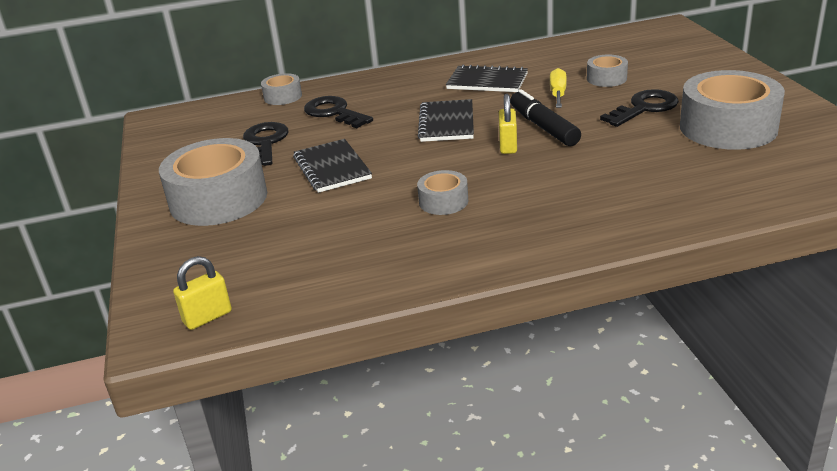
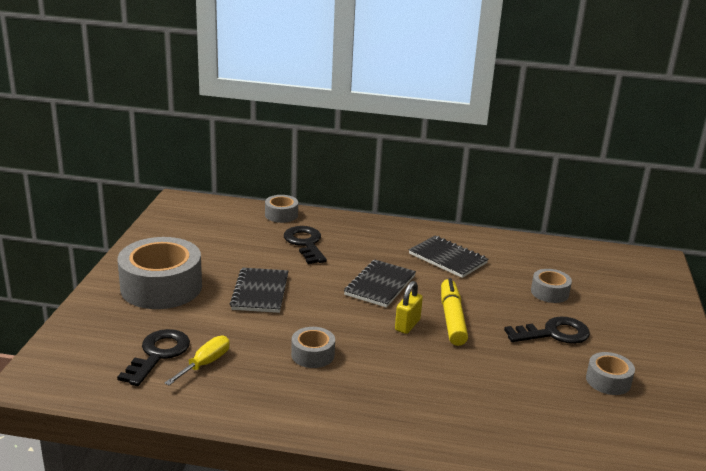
camera: 20 degrees right, 5 degrees down
yellow padlock [173,256,232,330] -> none
black key [243,122,288,166] -> black key moved to [117,329,190,386]
black marker [510,89,581,146] -> yellow marker [441,278,468,346]
yellow screwdriver [550,68,567,108] -> yellow screwdriver moved to [165,336,230,385]
grey tape [680,70,785,150] -> grey tape [586,352,635,395], size x0.49

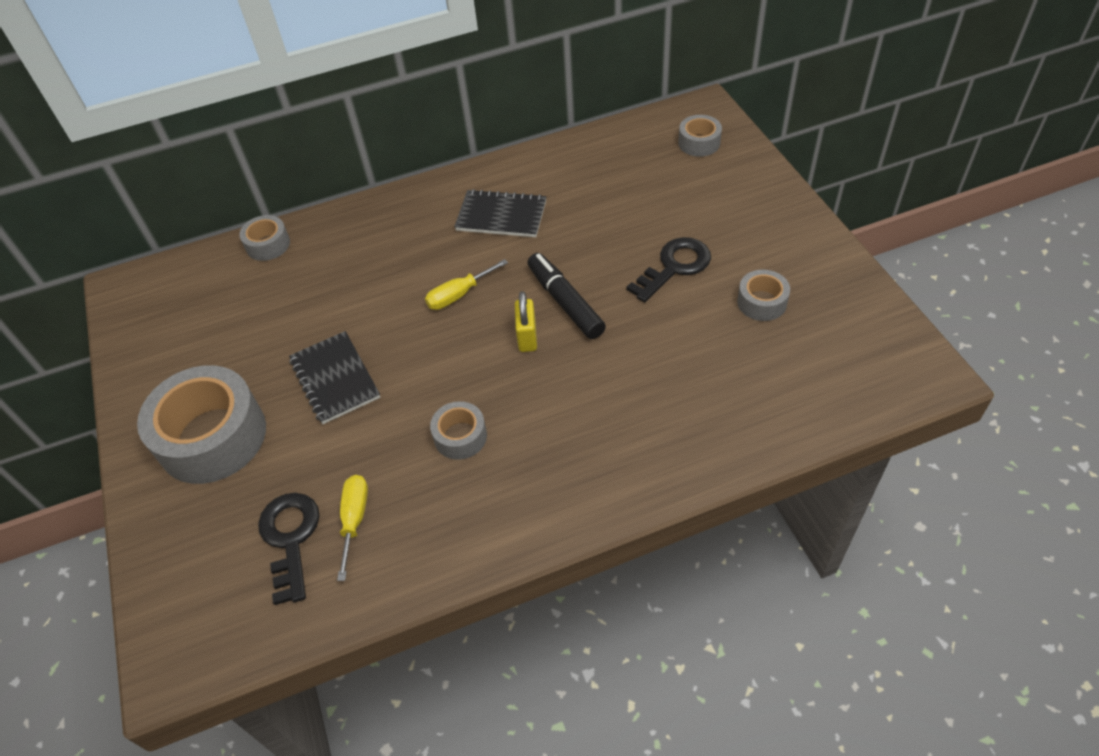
camera: 25 degrees left, 25 degrees up
black key [284,226,327,264] -> none
black notebook [344,260,416,308] -> yellow screwdriver [425,259,508,310]
yellow marker [441,278,468,346] -> black marker [528,253,606,339]
grey tape [531,269,572,303] -> grey tape moved to [678,115,722,157]

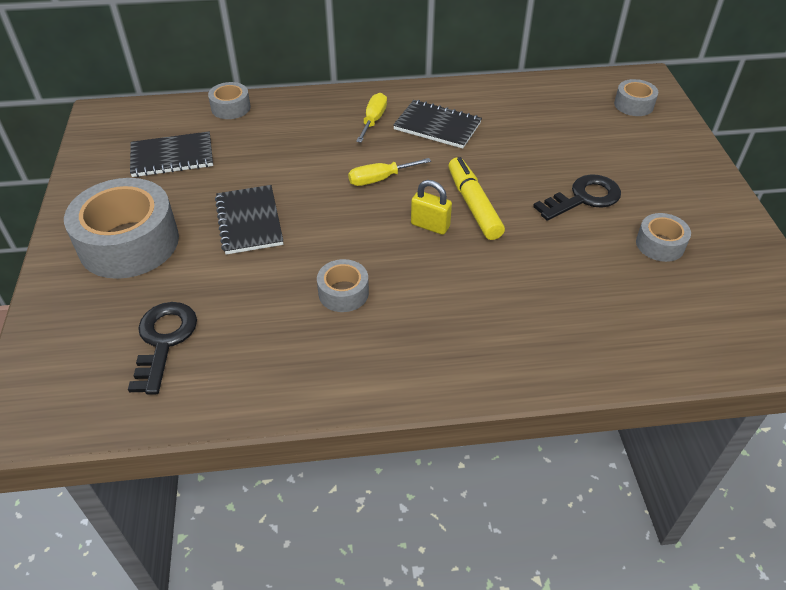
camera: 10 degrees right, 5 degrees down
yellow screwdriver [337,475,368,581] -> yellow screwdriver moved to [356,93,387,143]
yellow padlock [515,291,537,352] -> yellow padlock turned 75 degrees counterclockwise [411,180,452,235]
black marker [528,253,606,339] -> yellow marker [448,157,505,240]
none -> black notebook [130,131,213,177]

